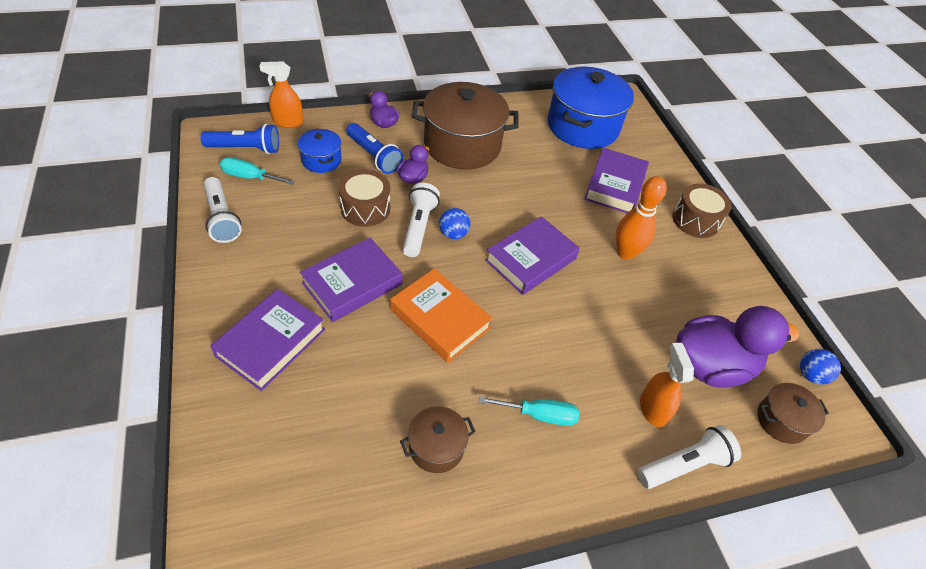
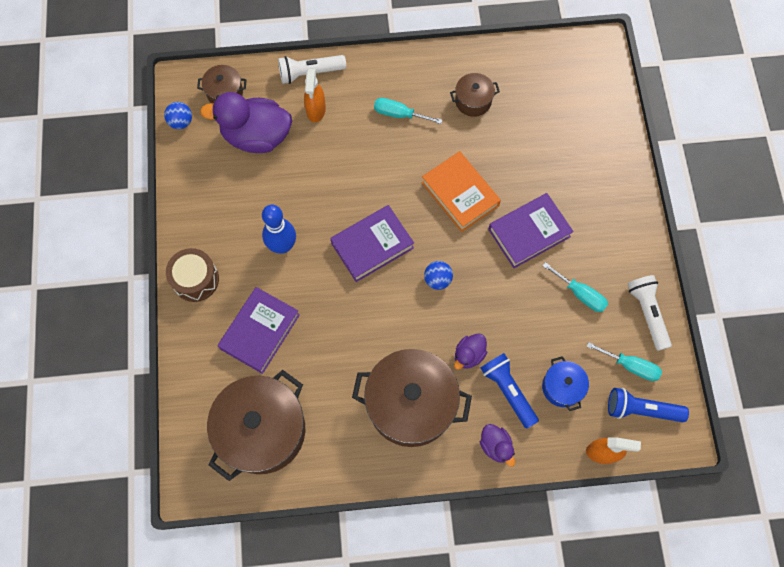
camera: 165 degrees left, 20 degrees up
purple book [210,289,325,391] -> none
brown drum [338,169,390,227] -> none
white flashlight [403,183,440,257] -> none
blue pot [548,66,634,149] -> brown pot [207,370,305,481]
orange bowling pin [616,176,667,260] -> blue bowling pin [262,205,296,254]
none -> turquoise screwdriver [542,262,608,312]

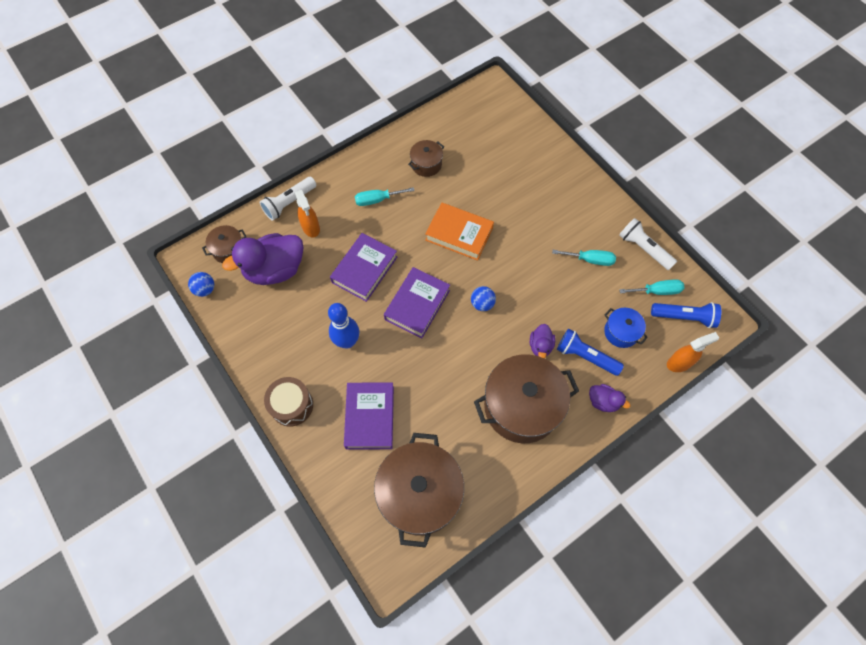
camera: 30 degrees left, 5 degrees down
purple book [488,193,574,268] -> purple book moved to [330,233,397,302]
blue flashlight [608,388,689,422] -> blue flashlight turned 150 degrees counterclockwise [651,302,721,328]

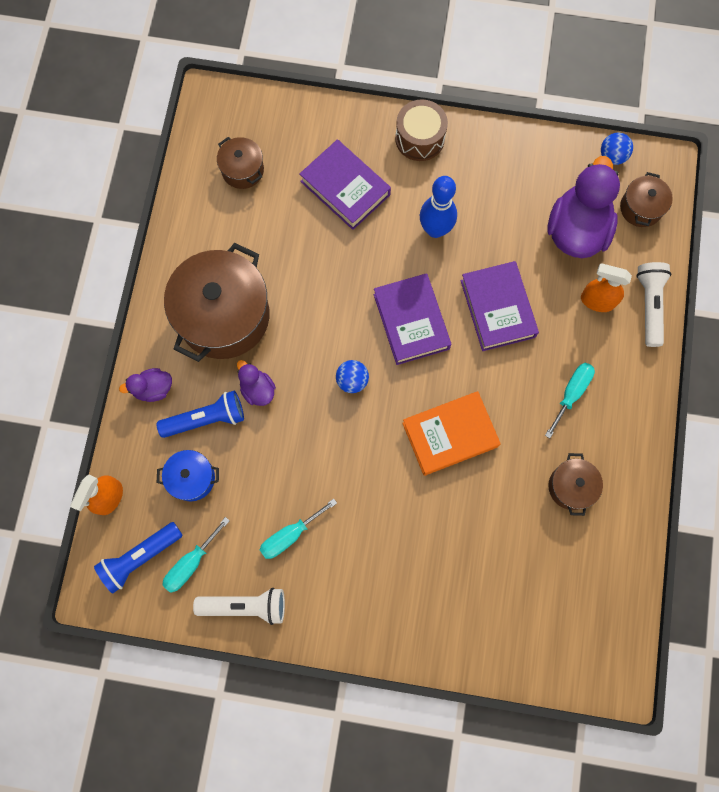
camera: 135 degrees right, 10 degrees up
brown pot [374,433,464,548] -> brown pot [217,137,264,189], size x0.48

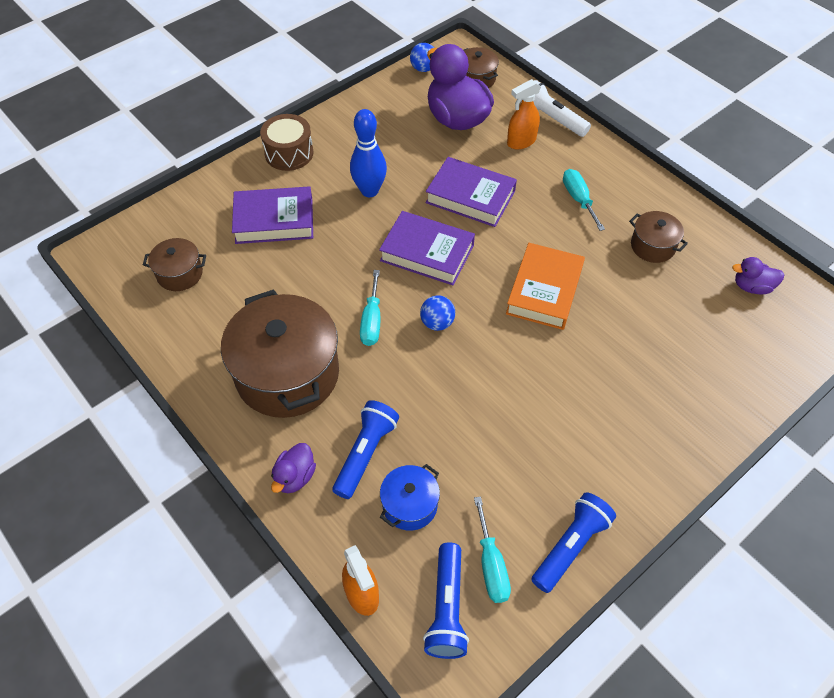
camera: 50 degrees left, 20 degrees down
white flashlight [193,588,285,625] -> blue flashlight [532,492,616,593]
purple duck [237,360,276,406] -> purple duck moved to [732,257,784,294]
turquoise screwdriver [260,499,337,559] -> turquoise screwdriver moved to [360,270,380,346]

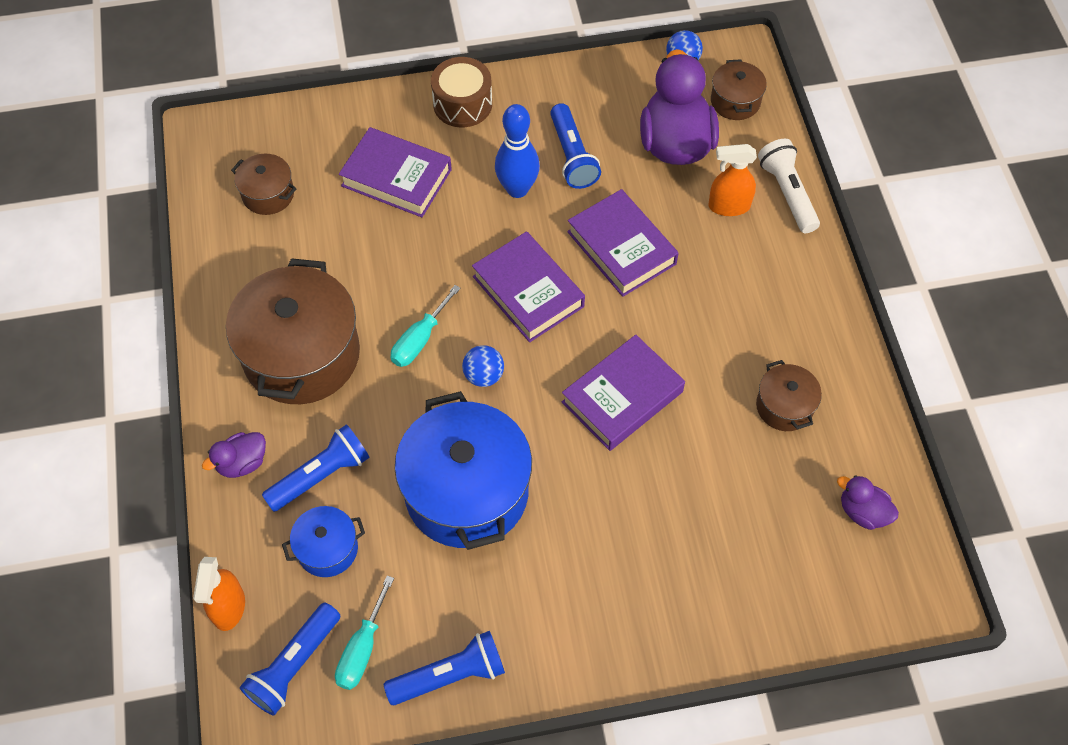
camera: 30 degrees right, 5 degrees up
orange book [506,243,585,330] -> purple book [562,335,685,451]
turquoise screwdriver [563,169,605,231] -> none
none -> blue pot [395,391,532,550]
none -> blue flashlight [550,103,601,189]

